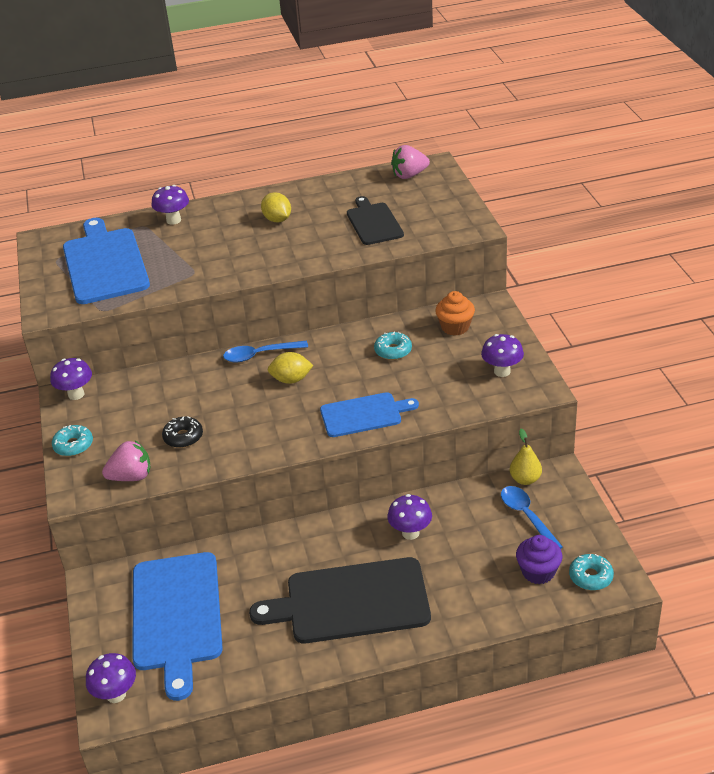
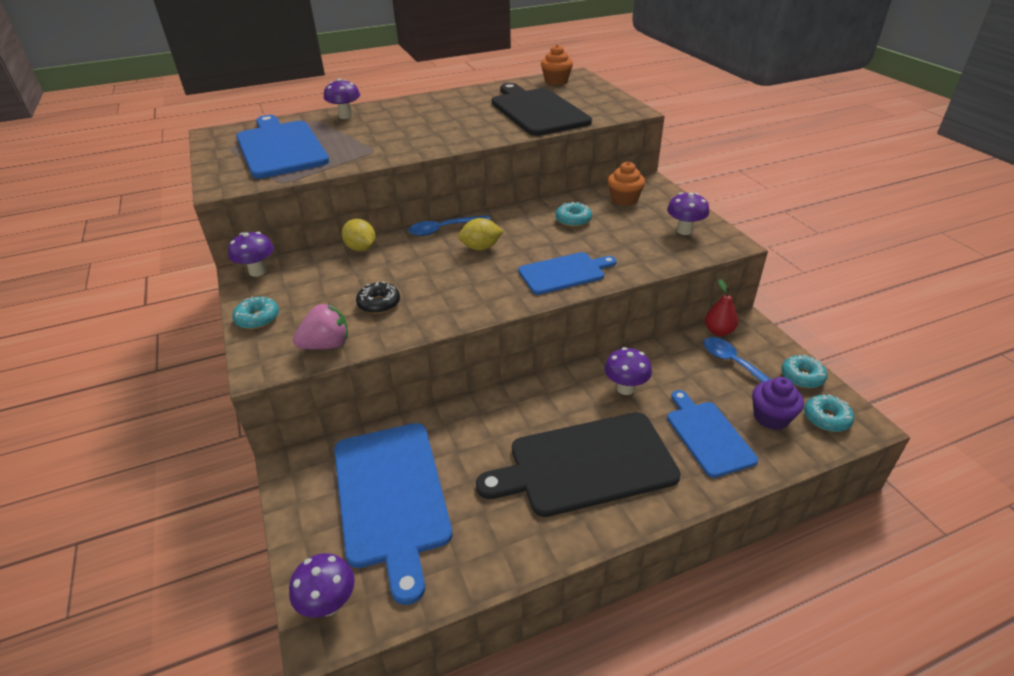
camera: 10 degrees left, 0 degrees up
yellow lemon [261,192,291,222] -> yellow lemon moved to [342,219,376,251]
black cutting board [347,196,404,245] -> black cutting board [492,83,592,136], size x1.67
pink strawberry [391,145,430,179] -> orange cupcake [541,44,573,85]
yellow pear [510,429,542,485] -> red pear [705,279,738,336]
none -> blue cutting board [667,390,758,478]
none -> turquoise donut [781,354,828,388]

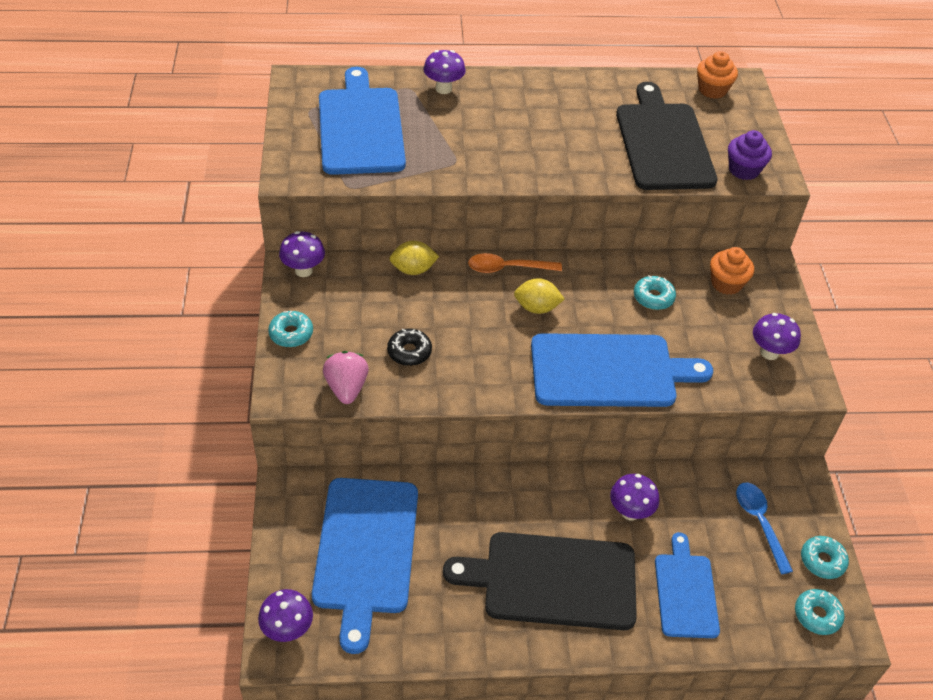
camera: 15 degrees right, 10 degrees up
pink strawberry [293,304,348,350] -> pink strawberry turned 90 degrees counterclockwise [323,351,369,404]
yellow lemon [342,219,376,251] -> yellow lemon turned 75 degrees counterclockwise [390,241,439,275]
blue spoon [408,215,490,236] -> orange spoon [468,253,562,273]
blue cutting board [518,252,617,295] -> blue cutting board [531,333,713,407], size x1.67
red pear [705,279,738,336] -> none
purple cupcake [752,377,804,430] -> purple cupcake moved to [728,130,772,180]

